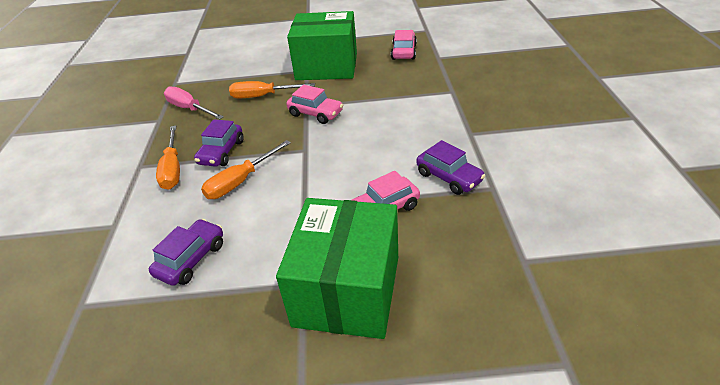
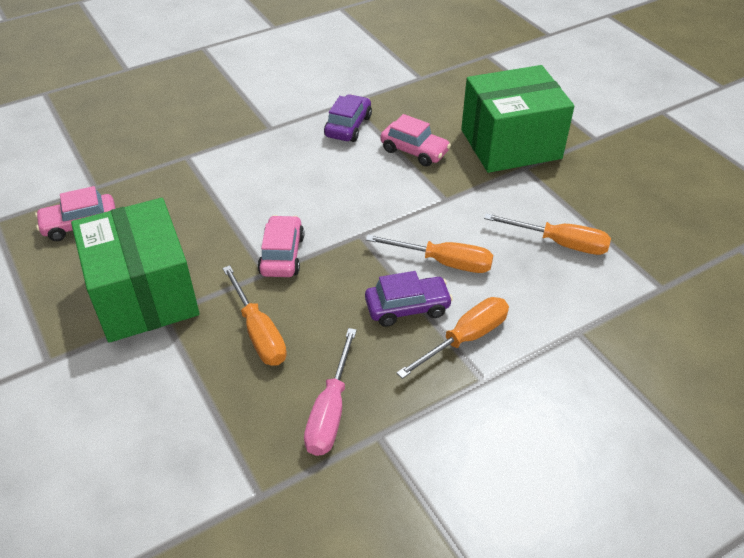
camera: 120 degrees left, 5 degrees up
purple car [149,219,223,286] -> orange screwdriver [484,213,611,255]

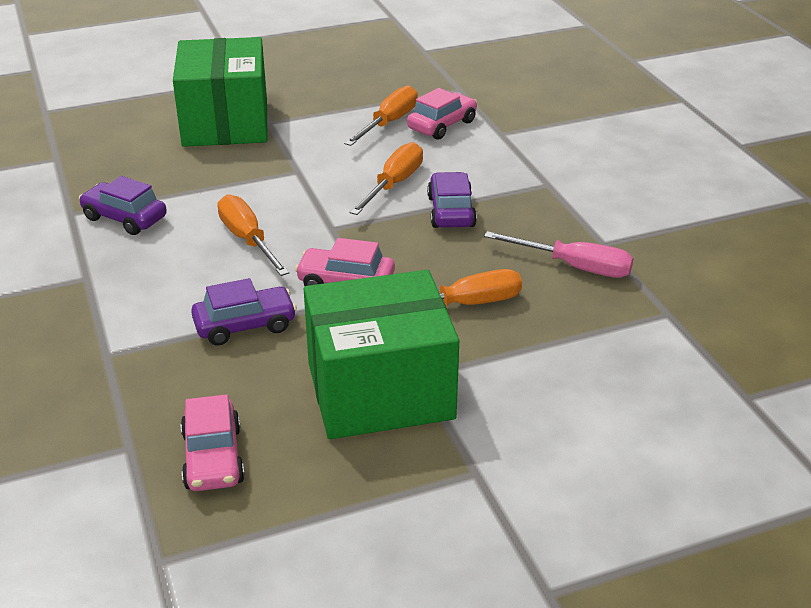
camera: 80 degrees left, 10 degrees down
pink car [380,114,451,167] -> pink car moved to [407,88,477,140]
orange screwdriver [396,297,509,379] -> orange screwdriver moved to [217,194,289,276]
none -> purple car [191,278,297,346]

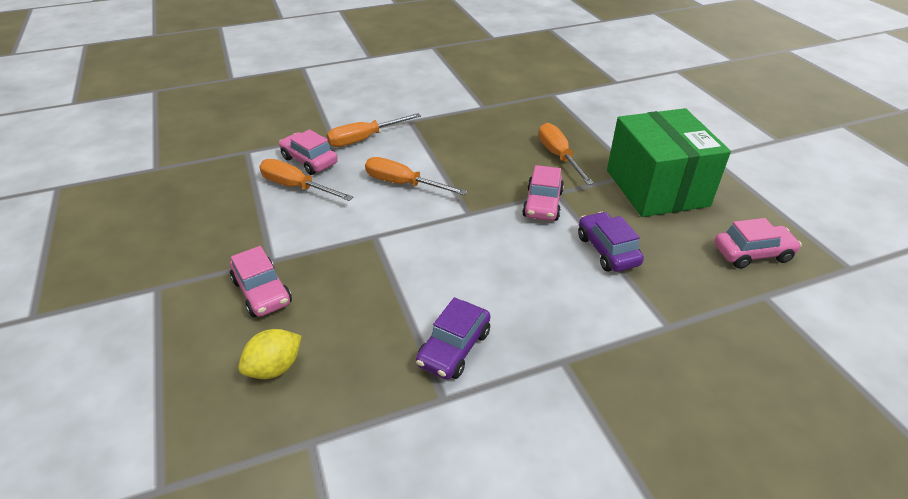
camera: 90 degrees left, 5 degrees up
green box [173,37,267,147] -> pink car [230,246,292,317]
orange screwdriver [217,194,289,276] -> orange screwdriver moved to [327,113,421,147]
purple car [427,172,477,228] -> none
pink screwdriver [484,231,634,278] -> none
none -> yellow lemon [238,329,302,379]

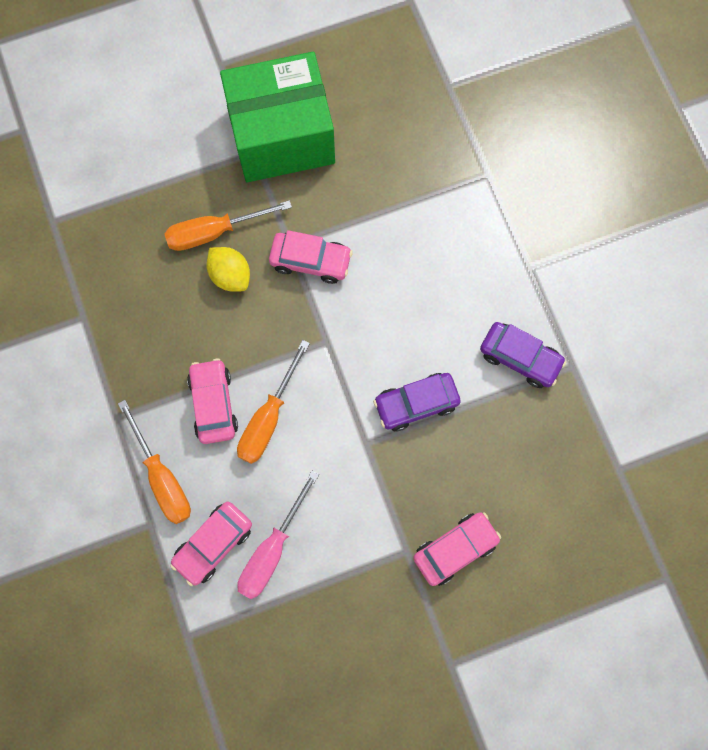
camera: 90 degrees left, 35 degrees up
yellow lemon [238,329,302,379] -> yellow lemon moved to [207,247,250,292]
orange screwdriver [259,159,353,201] -> pink screwdriver [237,471,319,599]
purple car [578,212,644,272] -> purple car moved to [373,373,461,431]
pink car [714,218,802,269] -> pink car moved to [187,359,238,444]

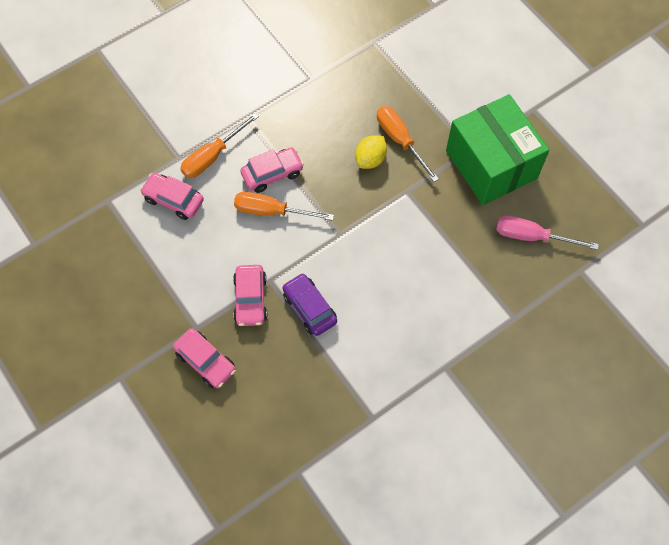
camera: 75 degrees right, 10 degrees down
pink screwdriver [237,471,319,599] -> pink screwdriver moved to [496,216,599,250]
pink car [269,230,353,284] -> pink car moved to [233,265,267,326]
purple car [480,322,566,388] -> none

